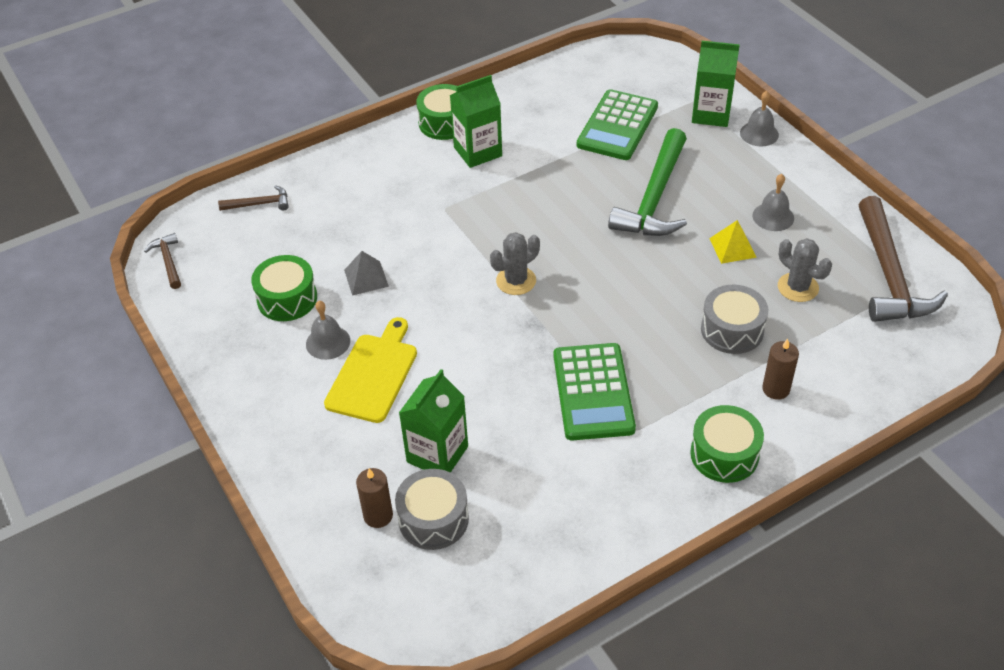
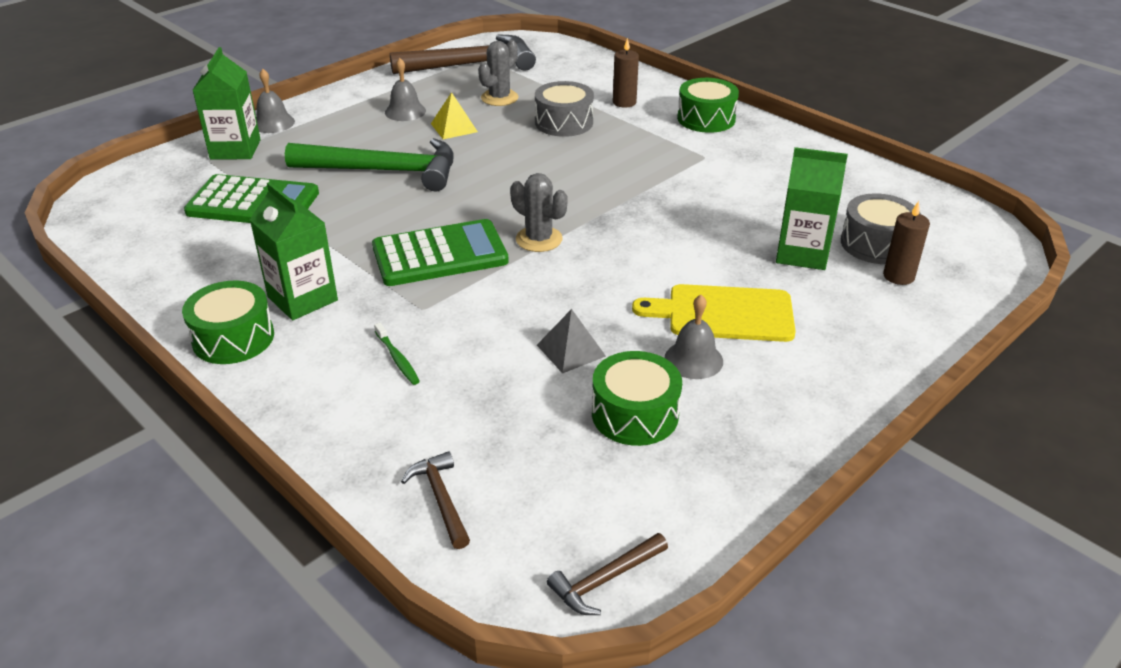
camera: 105 degrees left, 10 degrees down
green calculator [553,343,636,441] -> green calculator moved to [372,219,509,286]
none -> green toothbrush [374,322,420,385]

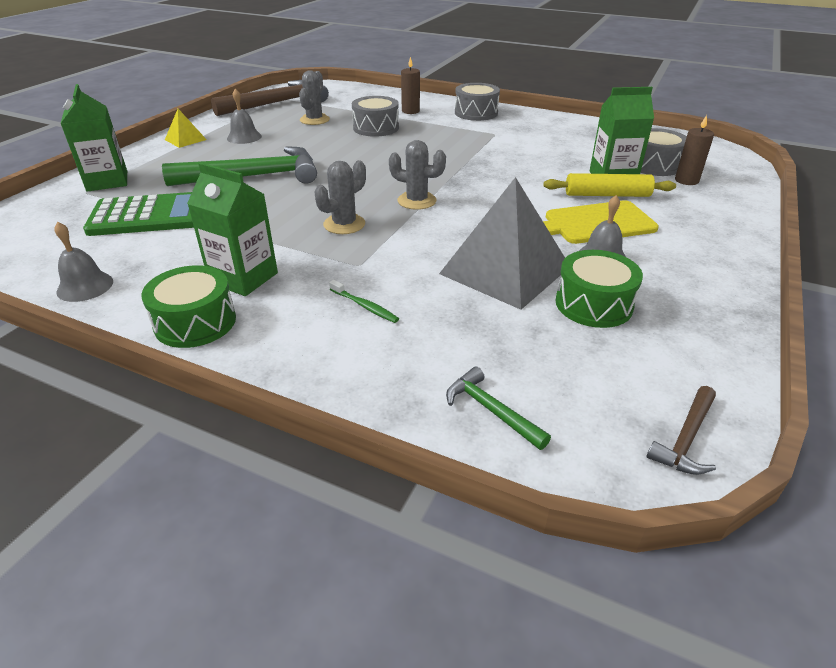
camera: 20 degrees left, 0 degrees up
grey bell [256,69,295,133] -> grey bell moved to [54,222,113,302]
green calculator [372,219,509,286] -> grey cactus [314,160,366,234]
brown hammer [401,451,470,549] -> green hammer [446,367,551,450]
yellow pyramid [431,92,478,139] -> yellow pyramid moved to [165,109,207,148]
grey pyramid [537,309,606,374] -> grey pyramid [439,177,565,310], size x2.16
green drum [677,78,739,133] -> grey drum [455,83,500,121]
none -> yellow rolling pin [544,173,676,197]

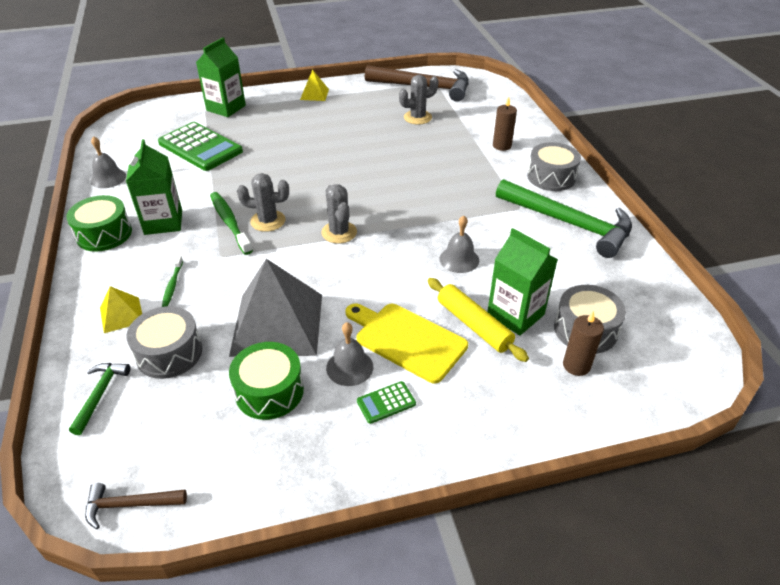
camera: 50 degrees right, 5 degrees up
green hammer [162,146,317,186] -> green hammer moved to [496,179,632,258]
grey bell [227,89,262,144] -> grey bell moved to [439,215,479,273]
grey drum [352,96,399,137] -> grey drum moved to [126,306,202,379]
none -> yellow pyramid [100,286,142,333]
none -> green toothbrush [210,192,253,255]
none -> green calculator [357,381,416,424]

